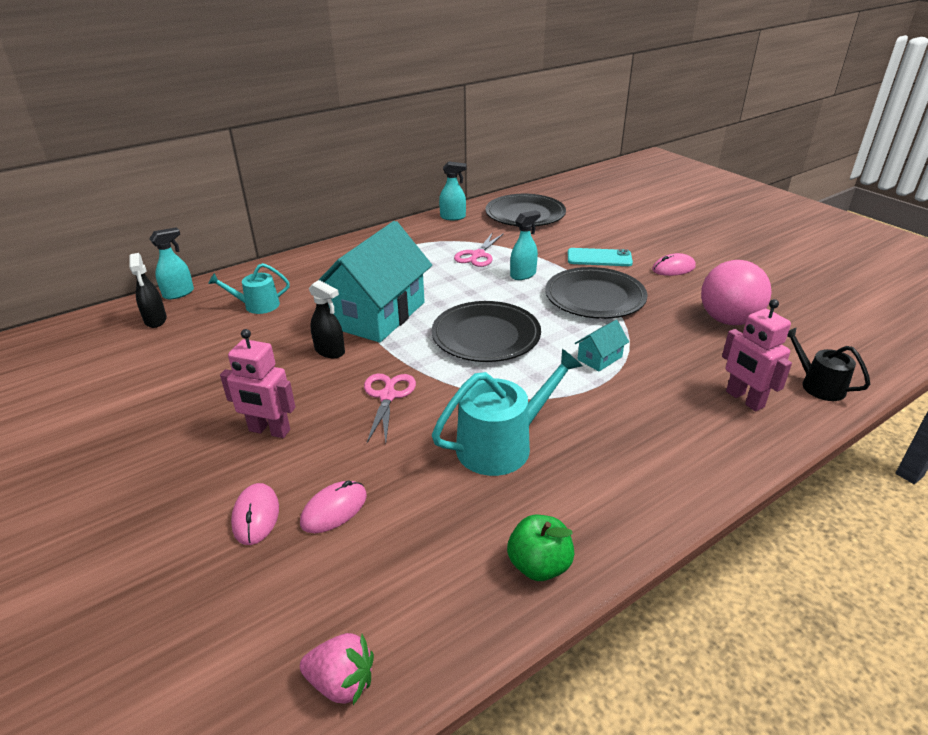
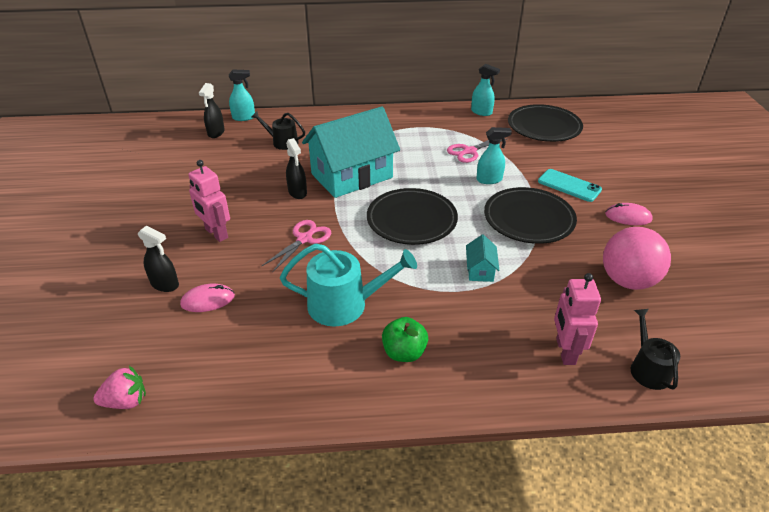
camera: 30 degrees right, 5 degrees up
turquoise watering can [208,263,290,314] -> black watering can [251,111,305,150]
pink mouse [231,483,279,545] -> black spray bottle [138,225,179,292]
pink strawberry [300,633,374,705] -> pink strawberry turned 60 degrees counterclockwise [93,366,146,409]
green apple [507,515,575,581] -> green apple moved to [382,317,428,362]
turquoise house [575,320,629,371] -> turquoise house turned 75 degrees counterclockwise [466,234,499,282]

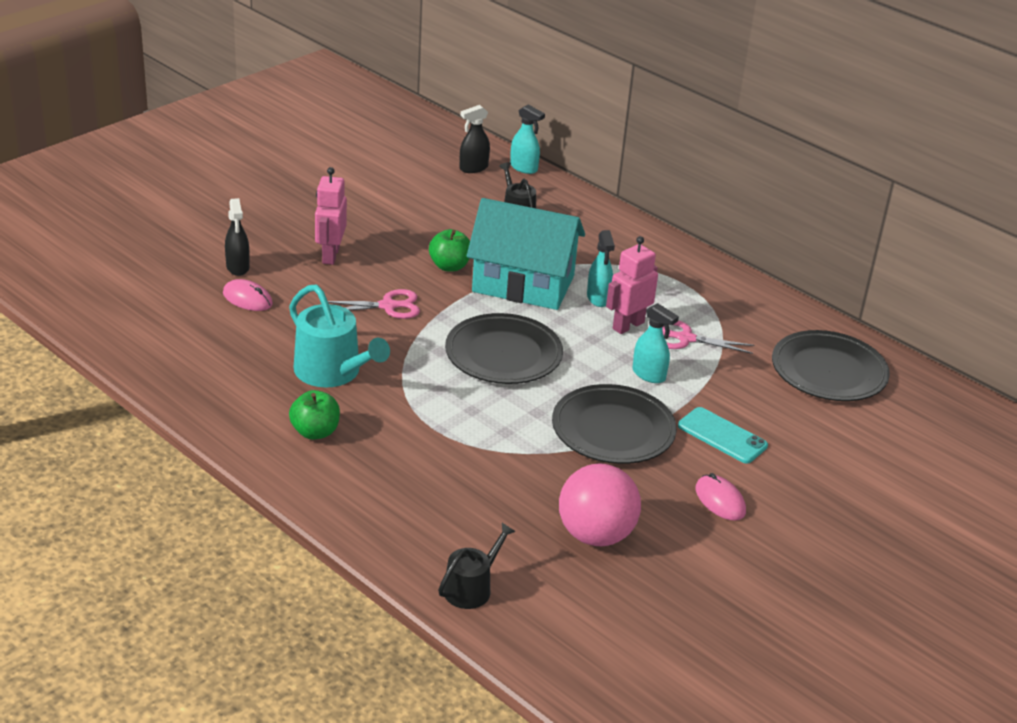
camera: 45 degrees right, 5 degrees down
pink strawberry [93,366,146,409] -> none
black spray bottle [286,138,307,199] -> green apple [429,229,470,271]
turquoise house [466,234,499,282] -> none
turquoise spray bottle [471,64,500,116] -> turquoise spray bottle moved to [587,230,615,307]
turquoise phone [538,169,602,202] -> turquoise phone turned 45 degrees counterclockwise [678,407,768,463]
pink robot [554,273,601,365] -> pink robot moved to [606,236,658,334]

